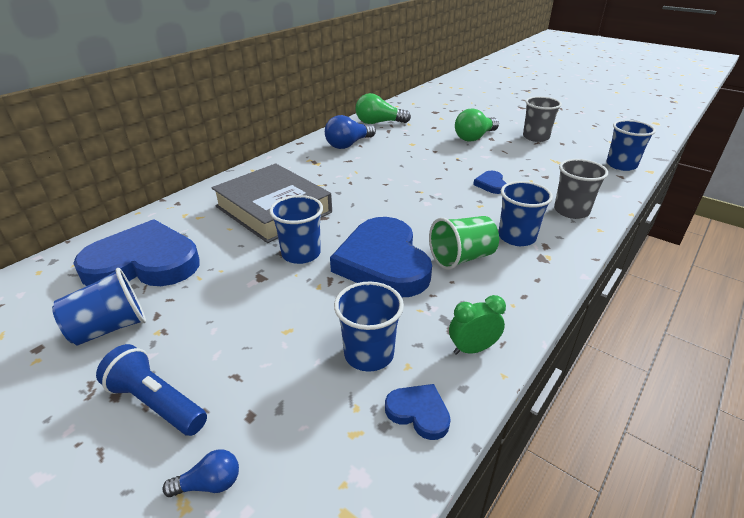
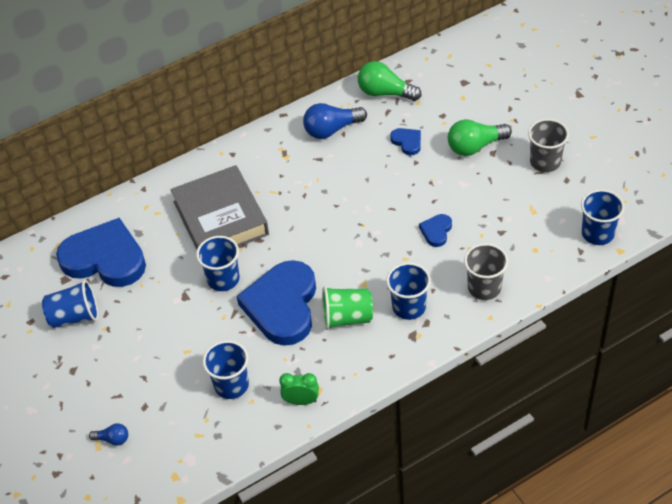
camera: 25 degrees right, 15 degrees up
blue flashlight [96,344,207,436] -> none
blue heart [385,384,451,440] -> blue heart moved to [390,128,421,155]

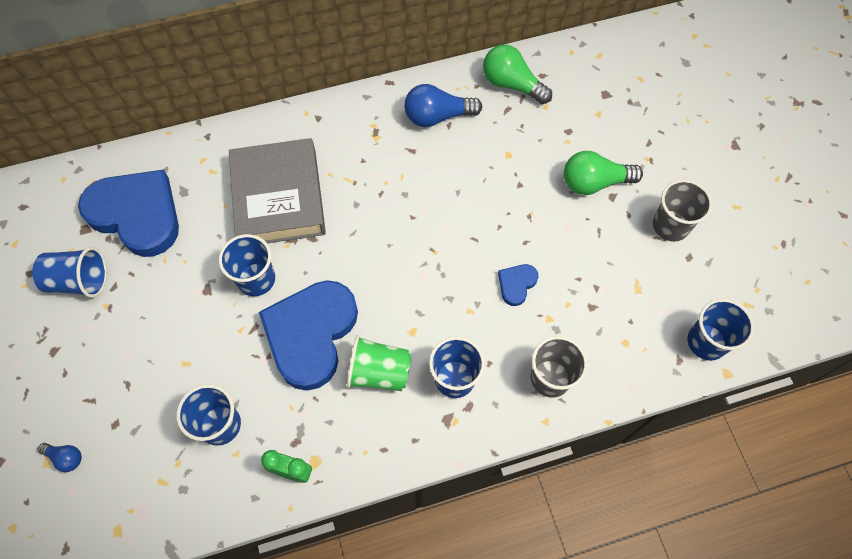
camera: 10 degrees right, 15 degrees up
blue heart [390,128,421,155] -> none

